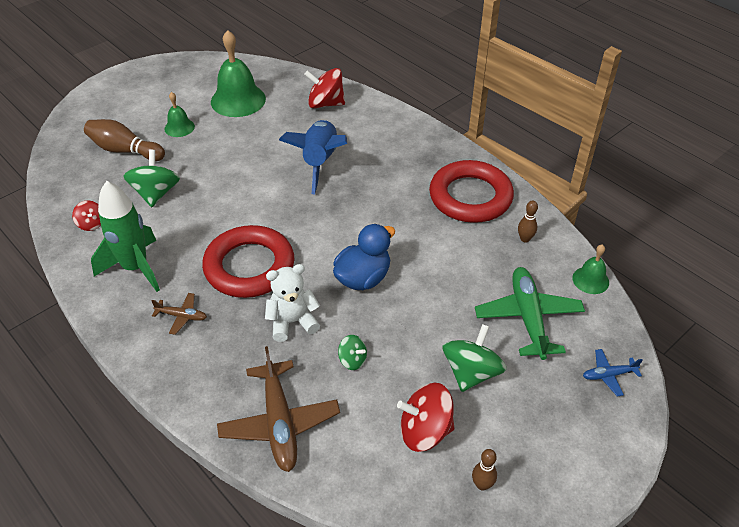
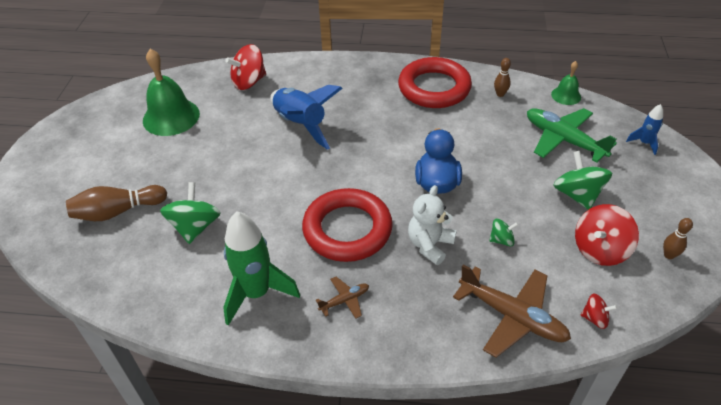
camera: 40 degrees left, 0 degrees up
red spinning top [72,201,101,231] -> red spinning top moved to [581,294,617,329]
green spinning top [123,150,180,207] -> green spinning top turned 45 degrees clockwise [160,182,221,244]
green bell [164,92,195,137] -> none
blue plane [583,349,643,396] -> blue rocket [626,104,663,155]

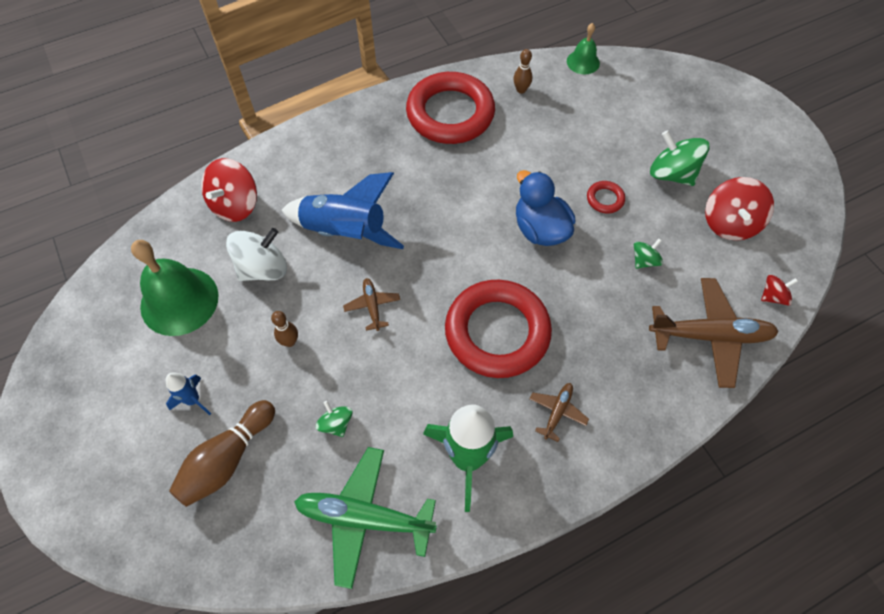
camera: 35 degrees left, 15 degrees up
green spinning top [160,182,221,244] -> green spinning top [316,401,352,437], size x0.54
white teddy bear [408,185,457,265] -> none
green plane [527,108,617,162] -> green plane moved to [294,447,437,589]
blue rocket [626,104,663,155] -> blue rocket moved to [166,372,211,415]
brown bowling pin [663,218,693,259] -> brown bowling pin moved to [271,311,298,347]
none -> white spinning top [226,228,287,281]
none -> brown plane [343,278,400,331]
none -> red ring [587,181,625,213]

